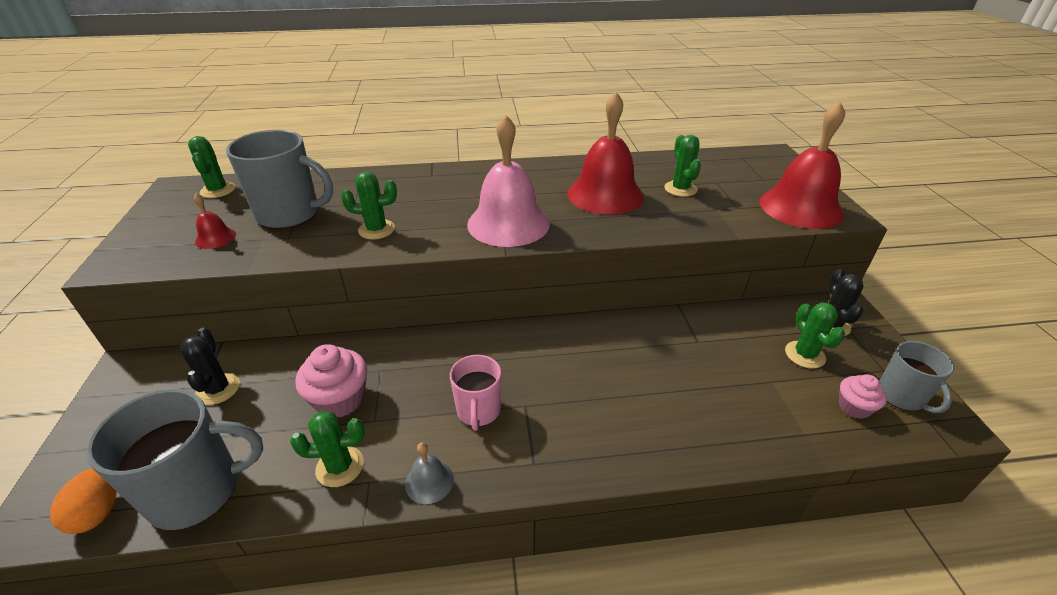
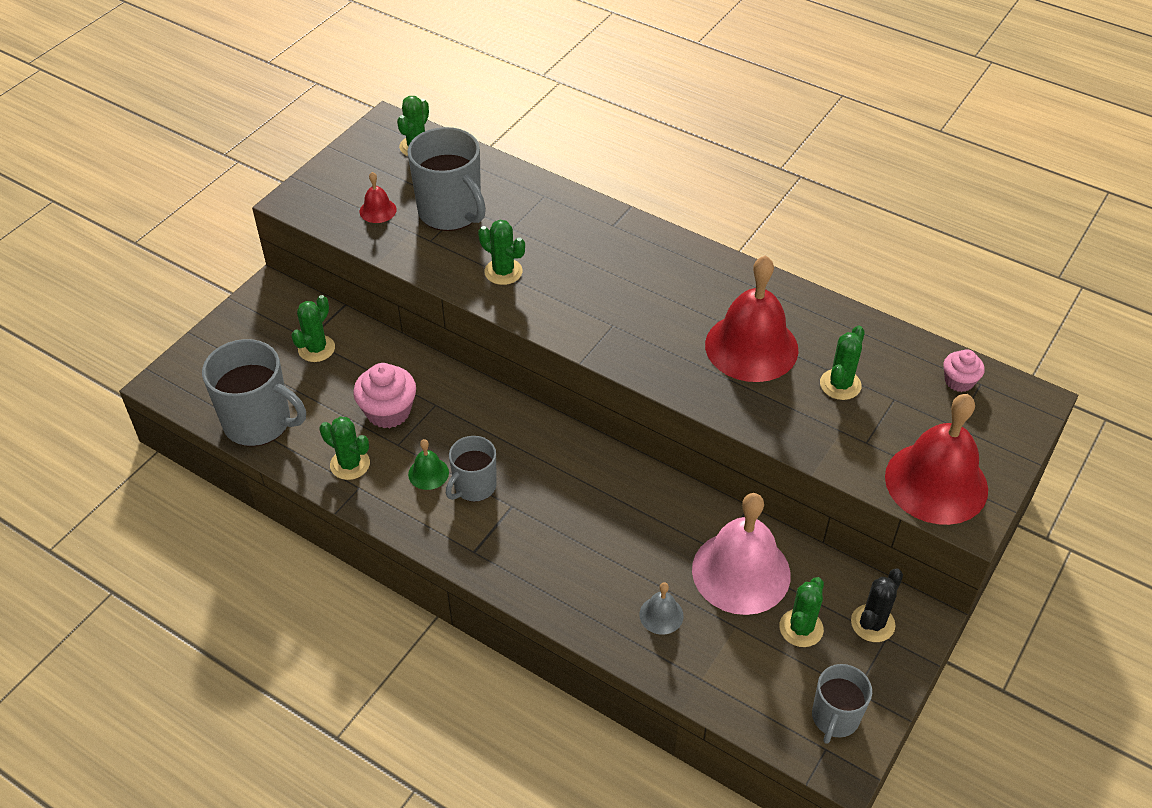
camera: 40 degrees right, 10 degrees up
orange egg [50,468,117,534] -> none
black cactus [180,328,240,405] -> green cactus [291,295,335,362]
grey bell [405,442,454,504] -> grey bell moved to [639,582,684,635]
pink mug [450,355,501,431] -> grey mug [446,436,497,502]
pink bell [467,114,550,247] -> pink bell moved to [692,493,791,615]
pink cupcake [839,374,887,419] -> pink cupcake moved to [943,349,985,392]
none -> green bell [408,439,449,490]

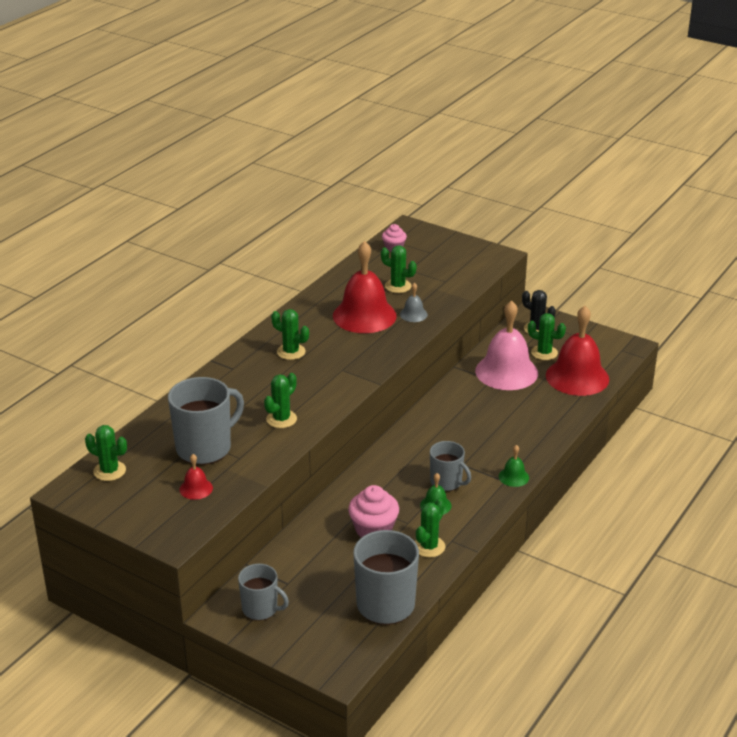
camera: 90 degrees left, 15 degrees down
green cactus [291,295,335,362] -> green cactus moved to [271,309,309,360]
grey bell [639,582,684,635] -> grey bell moved to [400,283,428,322]
grey mug [812,664,872,744] -> grey mug moved to [238,564,289,621]
red bell [885,394,988,525] -> red bell moved to [546,306,609,396]
none -> green bell [499,445,529,487]

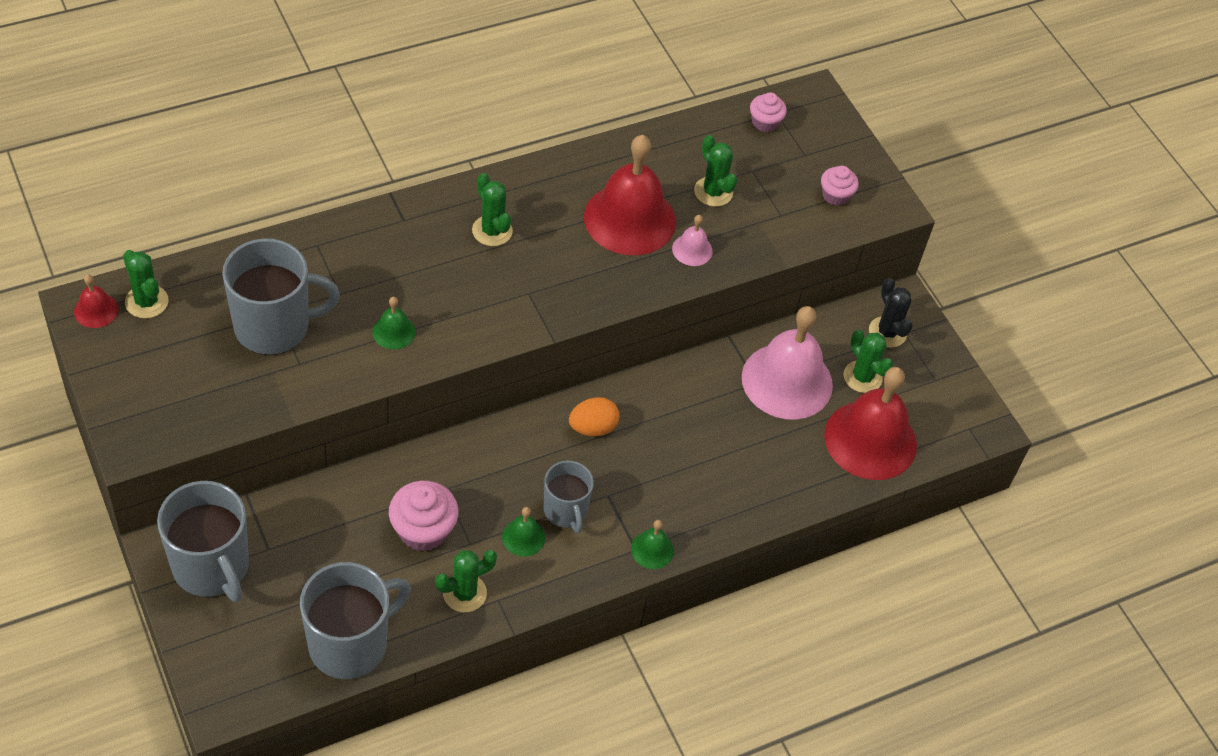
camera: 25 degrees right, 20 degrees up
red bell [180,454,213,500] -> red bell moved to [74,274,119,328]
grey mug [238,564,289,621] -> grey mug [157,481,249,602], size x1.66
green cactus [264,373,297,428] -> green bell [372,297,416,349]
grey bell [400,283,428,322] -> pink bell [672,215,713,266]
none -> orange egg [569,397,620,436]
none -> pink cupcake [821,166,859,206]

